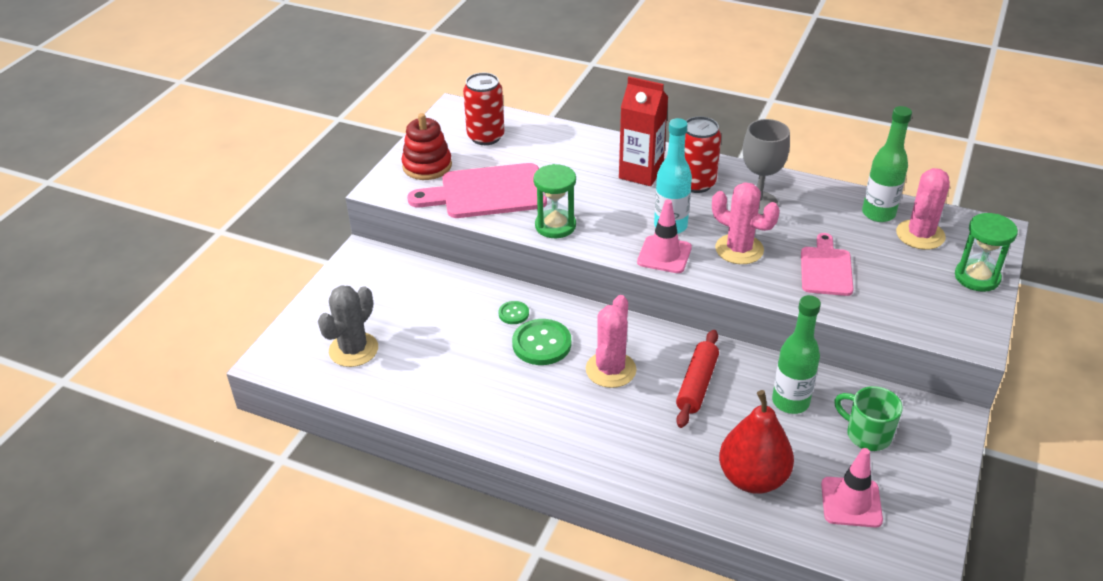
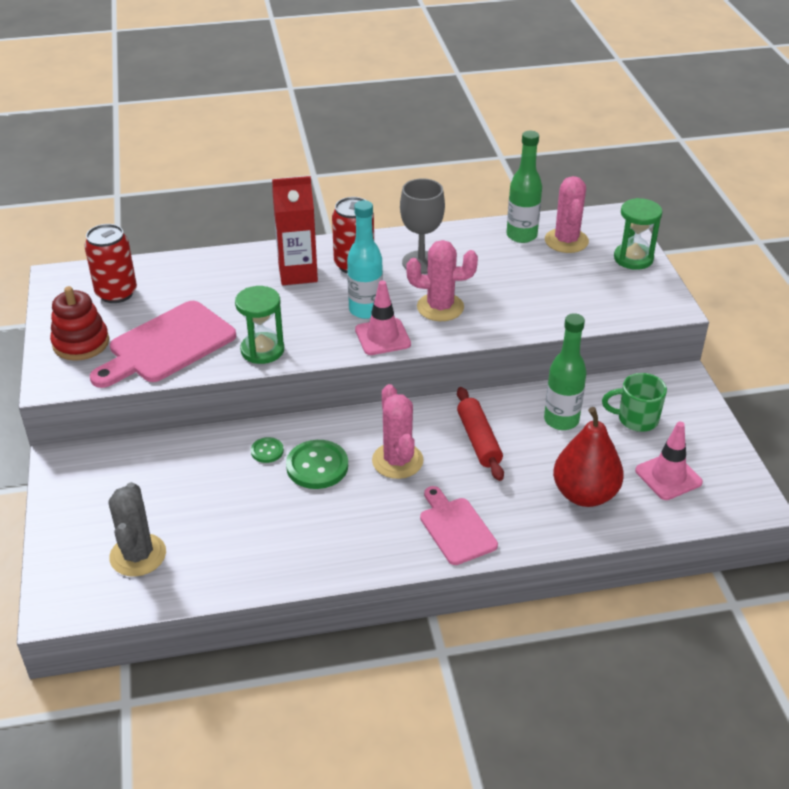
camera: 35 degrees left, 0 degrees up
pink cutting board [801,233,853,296] -> pink cutting board moved to [420,486,498,565]

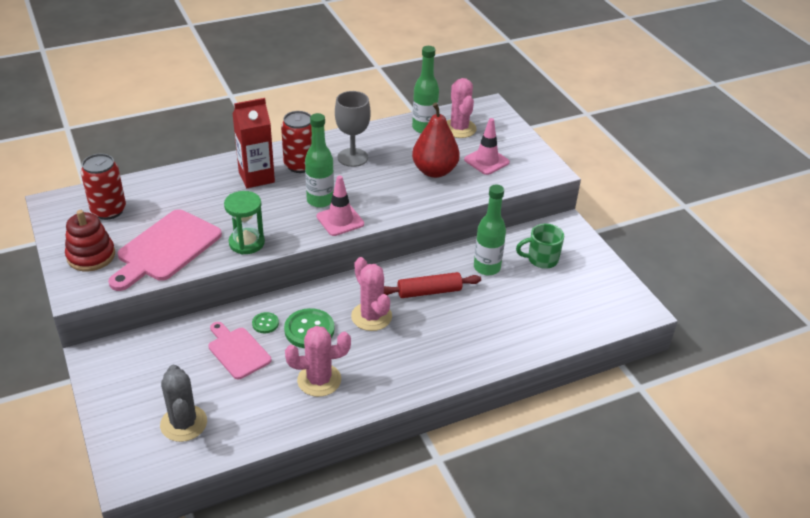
camera: 15 degrees left, 0 degrees up
turquoise bottle [347,200,383,319] -> green bottle [305,113,334,208]
pink cactus [406,240,478,321] -> pink cactus moved to [285,326,351,397]
pink cutting board [420,486,498,565] -> pink cutting board moved to [208,322,271,380]
red rolling pin [457,387,504,481] -> red rolling pin turned 75 degrees counterclockwise [384,272,481,298]
red pear [553,407,624,507] -> red pear moved to [412,102,460,178]
green hourglass [614,198,662,270] -> none
pink traffic cone [635,422,703,500] -> pink traffic cone moved to [464,118,510,175]

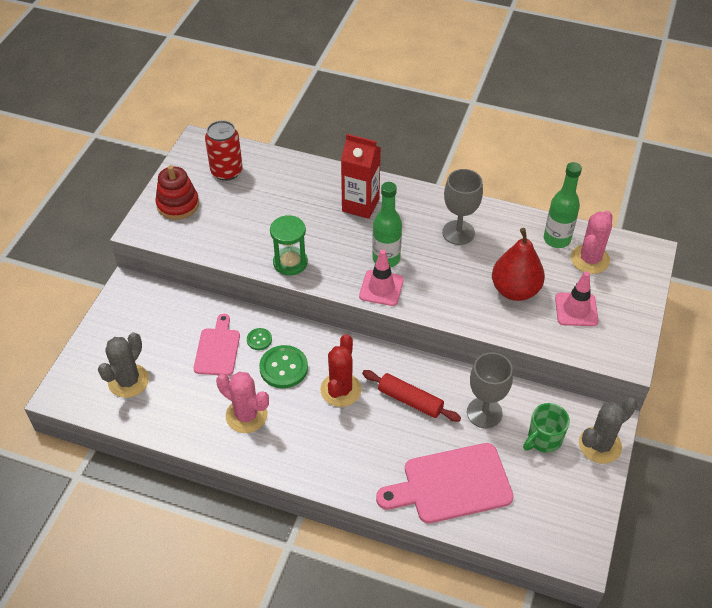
camera: 45 degrees right, 10 degrees up
pink cutting board [108,209,222,291] -> pink cutting board moved to [376,443,514,523]
red can [281,111,312,173] -> none
pink cactus [351,257,392,331] -> red cactus [320,334,361,407]
green bottle [474,185,506,275] -> grey goblet [467,352,513,428]
green mug [516,224,564,269] -> green mug turned 75 degrees counterclockwise [523,403,570,453]
none -> grey cactus [579,397,637,464]

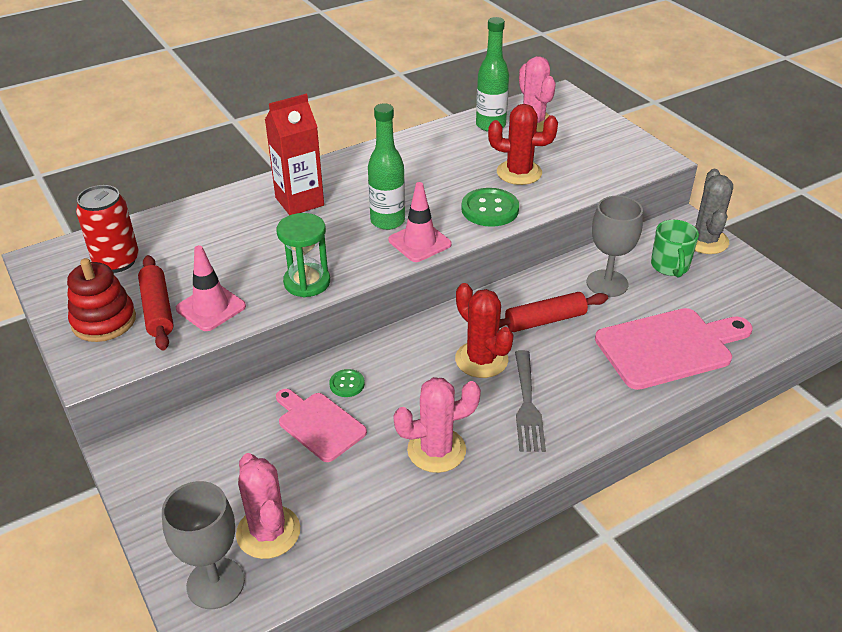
camera: 50 degrees left, 10 degrees down
grey cactus [98,332,149,398] -> pink cactus [236,453,300,559]
green button [259,345,308,388] -> green button moved to [461,188,519,227]
pink cutting board [376,443,514,523] -> pink cutting board turned 135 degrees counterclockwise [595,308,753,390]
grey goblet [442,169,483,245] -> grey goblet moved to [162,481,245,609]
red pear [492,228,545,301] -> red cactus [488,104,558,185]
pink traffic cone [555,271,598,326] -> pink traffic cone moved to [176,245,246,331]
none -> red rolling pin [138,255,174,351]
none -> grey fork [515,350,546,452]

